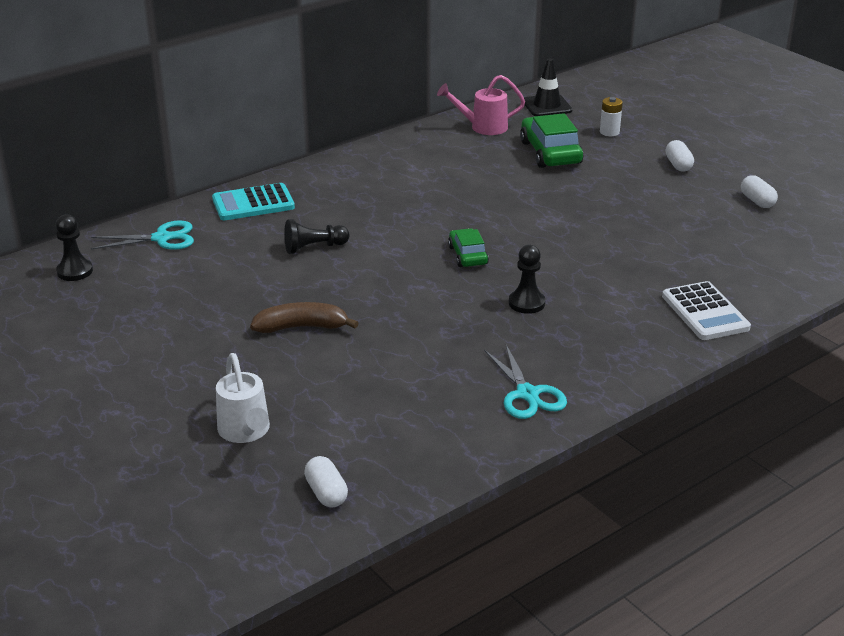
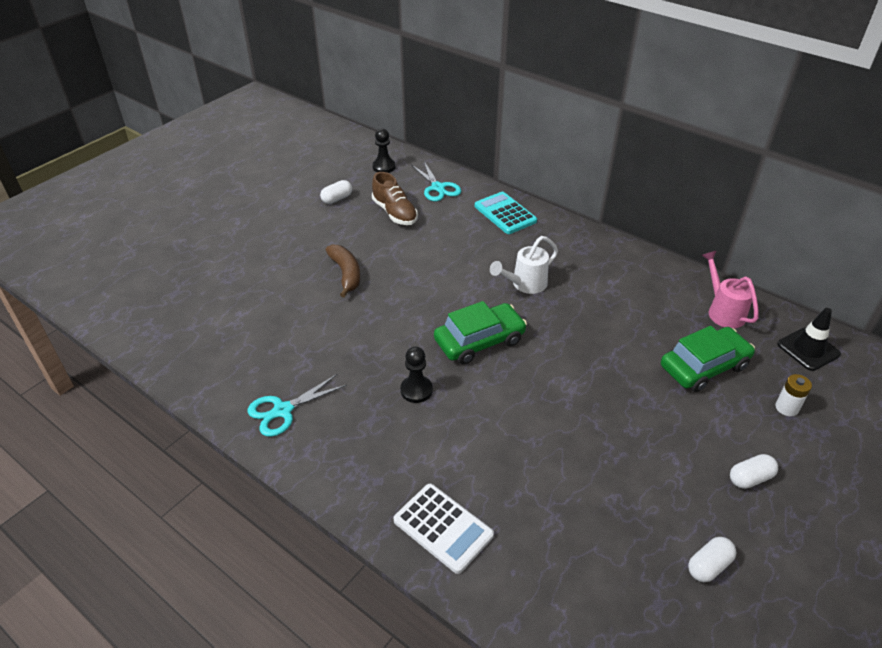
camera: 75 degrees right, 10 degrees up
white watering can [216,353,270,443] -> white watering can moved to [490,236,558,294]
black pawn [284,219,349,254] -> none
white capsule [304,456,348,508] -> white capsule moved to [320,180,352,204]
green car [448,228,489,267] -> green car [434,301,527,365], size x1.69
white calculator [662,281,751,340] -> white calculator turned 105 degrees counterclockwise [394,484,494,574]
none -> brown shoe [372,172,418,225]

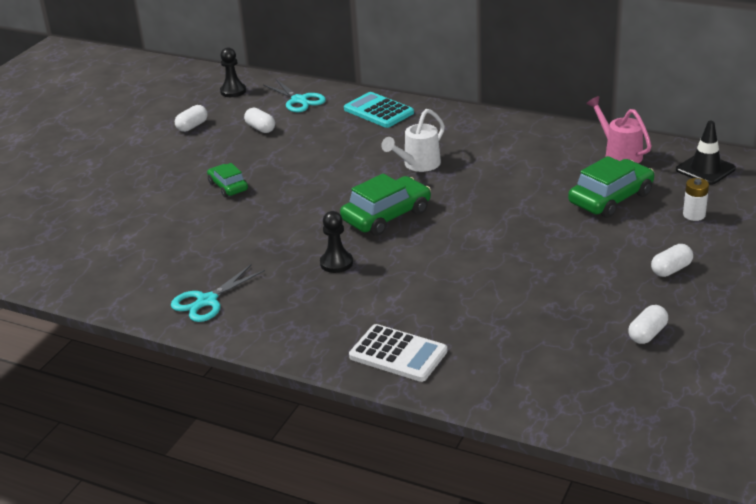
camera: 10 degrees left, 10 degrees down
brown banana [326,244,360,297] -> green car [207,163,248,197]
brown shoe [372,172,418,225] -> white capsule [244,107,275,133]

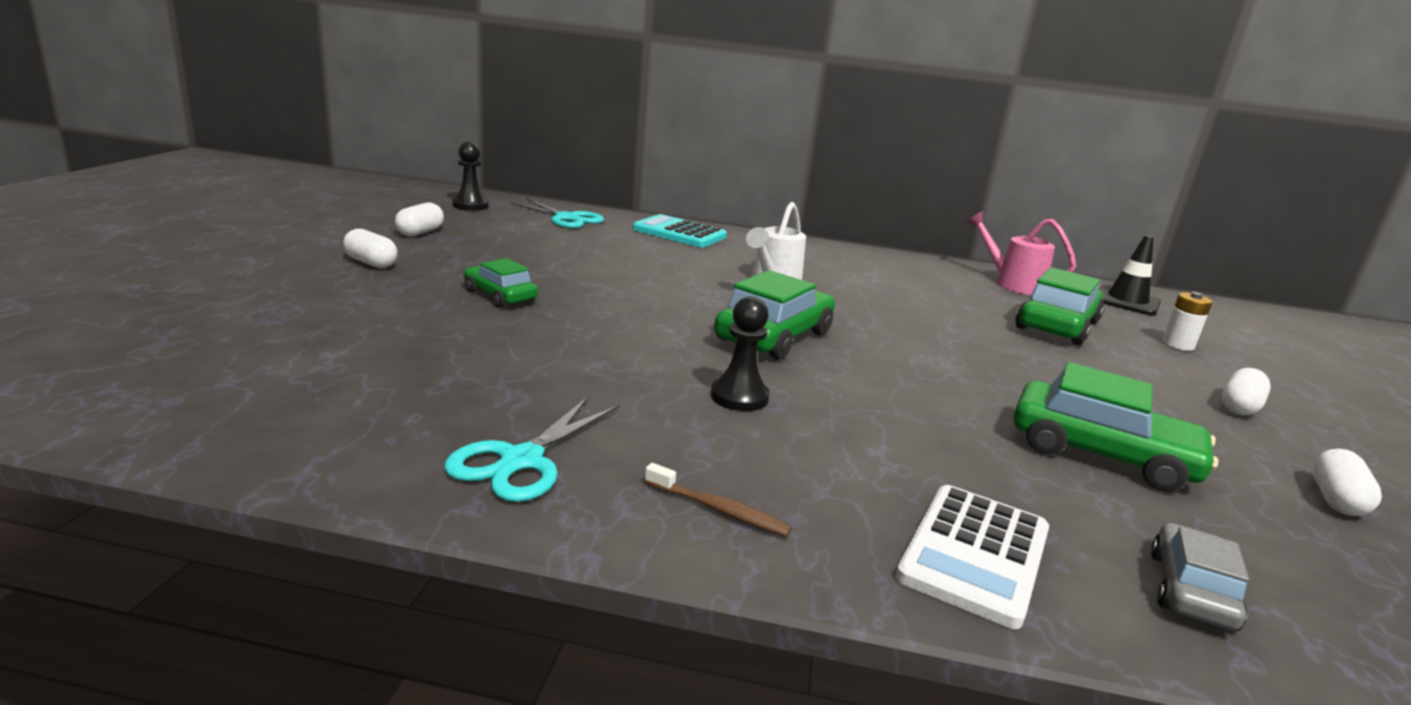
camera: 20 degrees left, 10 degrees down
white capsule [244,107,275,133] -> white capsule moved to [343,229,398,268]
white calculator [349,324,447,382] -> white calculator turned 105 degrees clockwise [896,485,1049,629]
none -> brown toothbrush [645,463,792,537]
none -> green car [1013,362,1219,492]
none -> grey car [1151,523,1249,631]

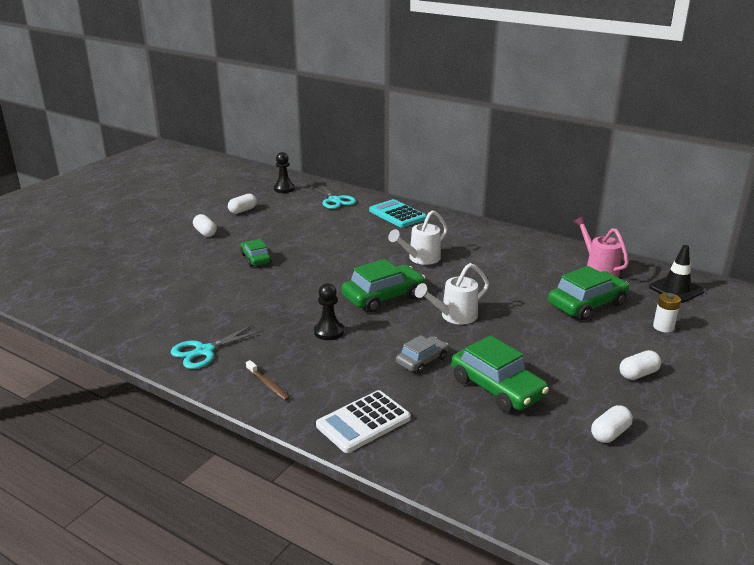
camera: 25 degrees right, 5 degrees up
grey car [1151,523,1249,631] -> grey car moved to [396,335,448,374]
none -> white watering can [415,263,489,324]

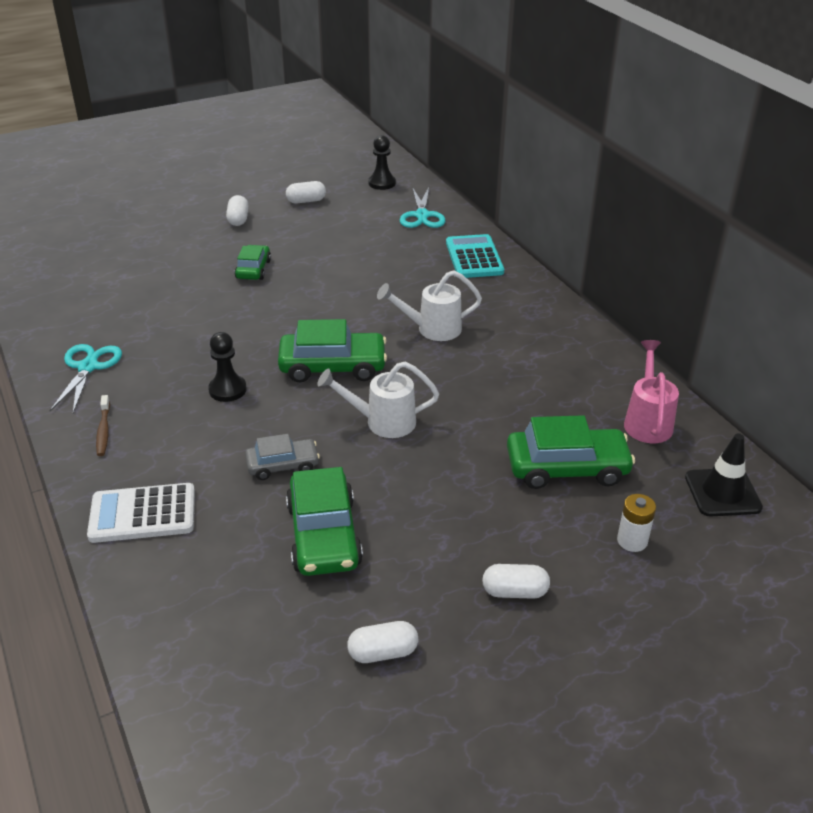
camera: 30 degrees right, 10 degrees up
turquoise scissors [171,324,264,369] -> turquoise scissors turned 105 degrees clockwise [50,344,122,413]

